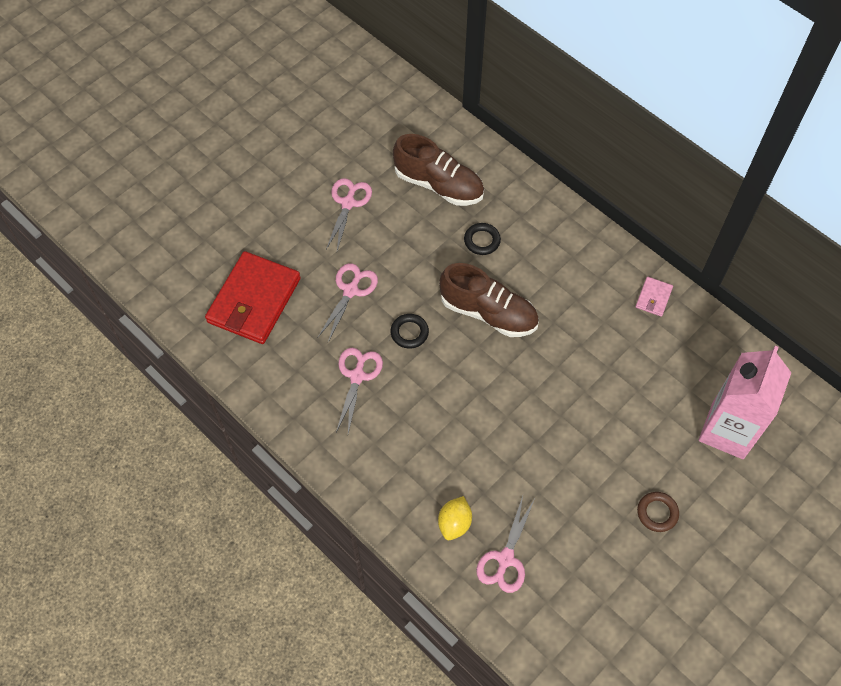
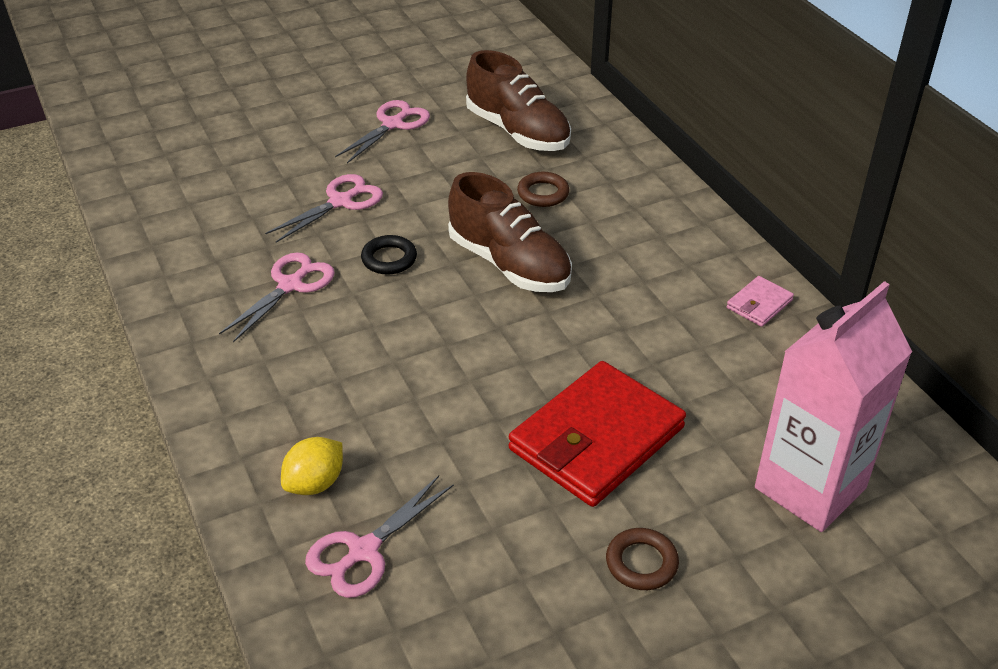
camera: 20 degrees right, 20 degrees down
red wallet [205,251,301,344] -> red wallet moved to [509,361,686,507]
black ring [464,223,501,255] -> brown ring [517,172,569,207]

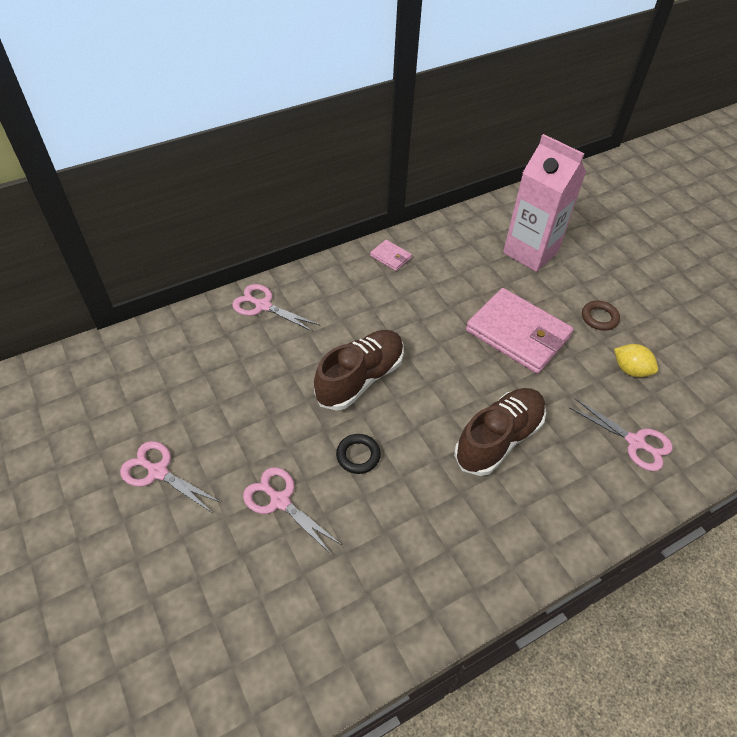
camera: 95 degrees left, 10 degrees up
pink scissors [219,252,335,342] -> pink scissors moved to [232,284,320,332]
yellow lemon [281,437,343,495] -> yellow lemon moved to [614,344,658,377]
brown shoe [466,50,571,151] -> brown shoe moved to [454,388,546,476]
red wallet [509,361,686,507] -> pink wallet [466,288,574,374]
brown ring [517,172,569,207] -> none

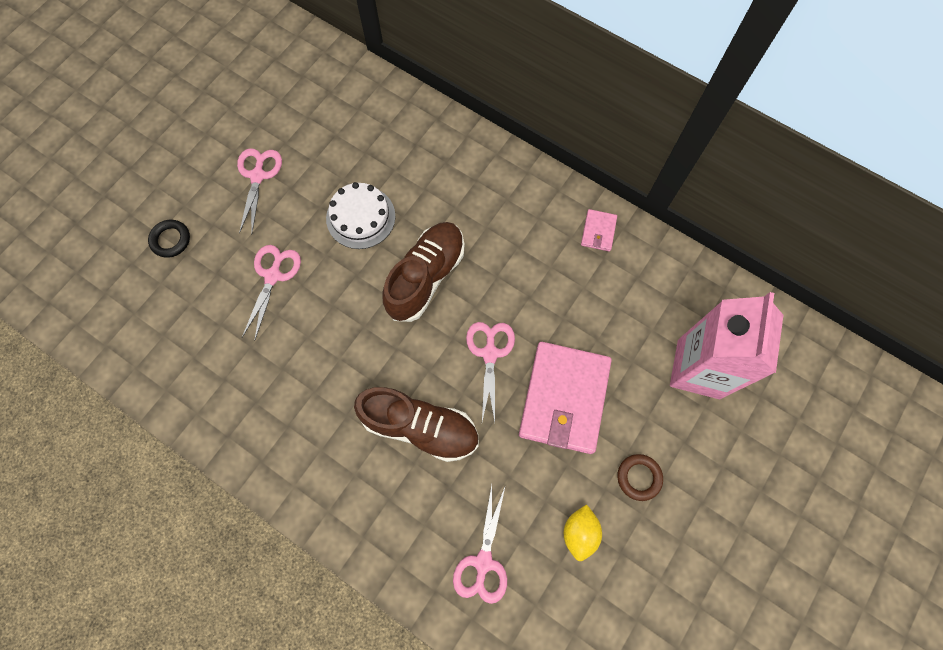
camera: 65 degrees right, 20 degrees up
pink scissors [232,284,320,332] -> pink scissors moved to [466,322,515,422]
brown shoe [314,330,404,411] -> brown shoe turned 75 degrees counterclockwise [383,222,465,322]
black ring [336,434,381,474] -> black ring moved to [148,220,190,258]
none -> white cake [326,182,395,249]

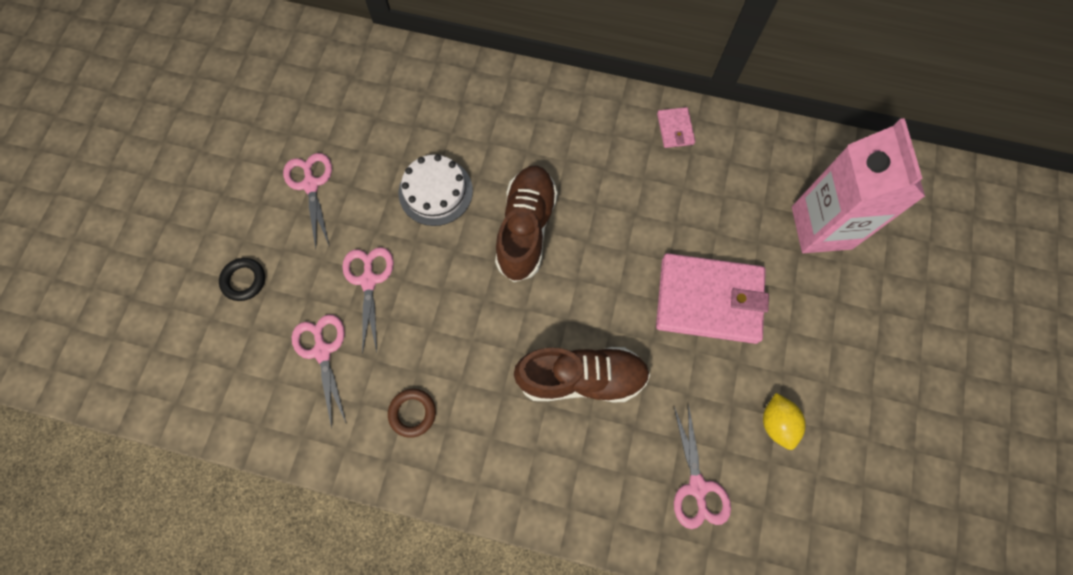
camera: 20 degrees left, 0 degrees up
pink scissors [466,322,515,422] -> pink scissors moved to [292,314,346,428]
pink wallet [519,342,612,454] -> pink wallet turned 75 degrees counterclockwise [656,253,769,344]
brown ring [617,454,663,501] -> brown ring moved to [388,389,436,438]

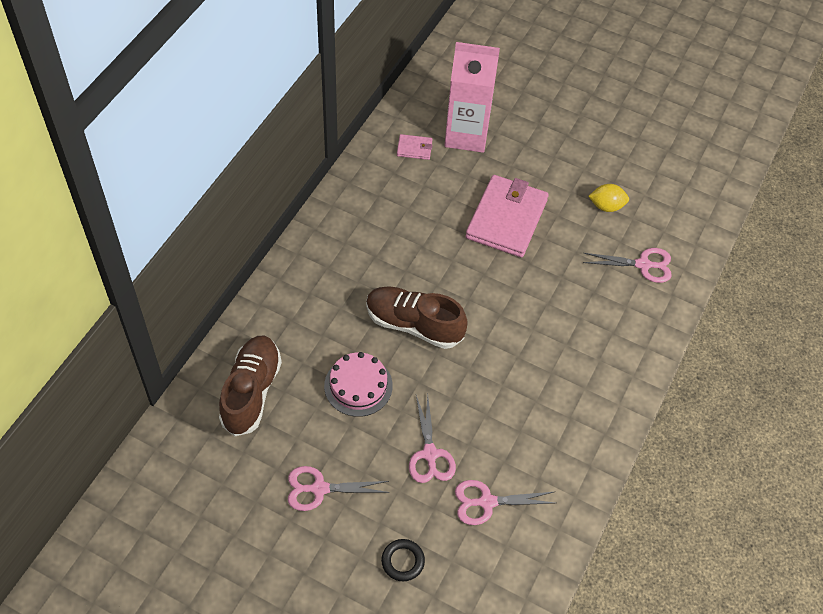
camera: 80 degrees left, 15 degrees down
pink scissors [342,247,394,354] -> pink scissors turned 105 degrees counterclockwise [409,395,456,483]
brown ring [388,389,436,438] -> none
white cake [399,154,473,226] -> pink cake [324,352,393,417]
brown shoe [514,347,650,402] -> brown shoe moved to [219,336,282,436]
pink wallet [657,107,695,148] -> pink wallet moved to [397,134,432,160]

